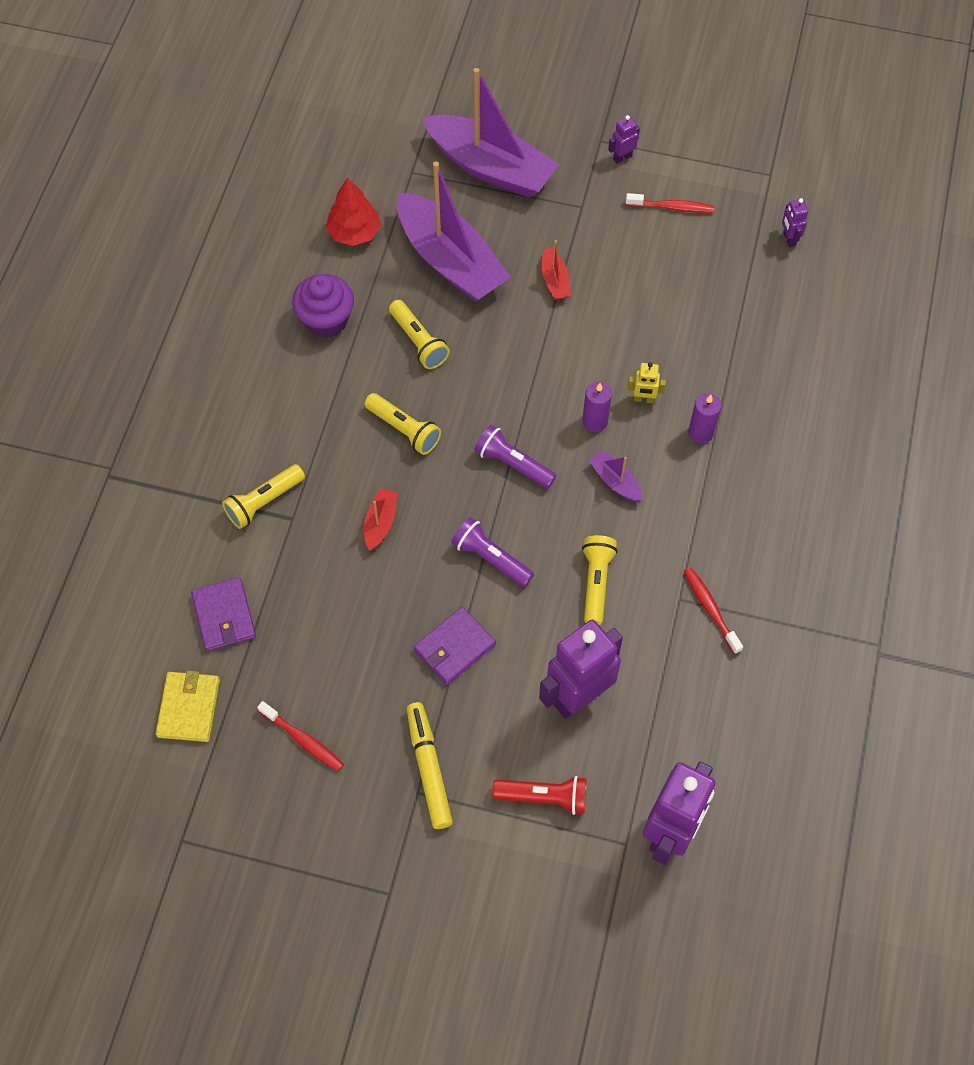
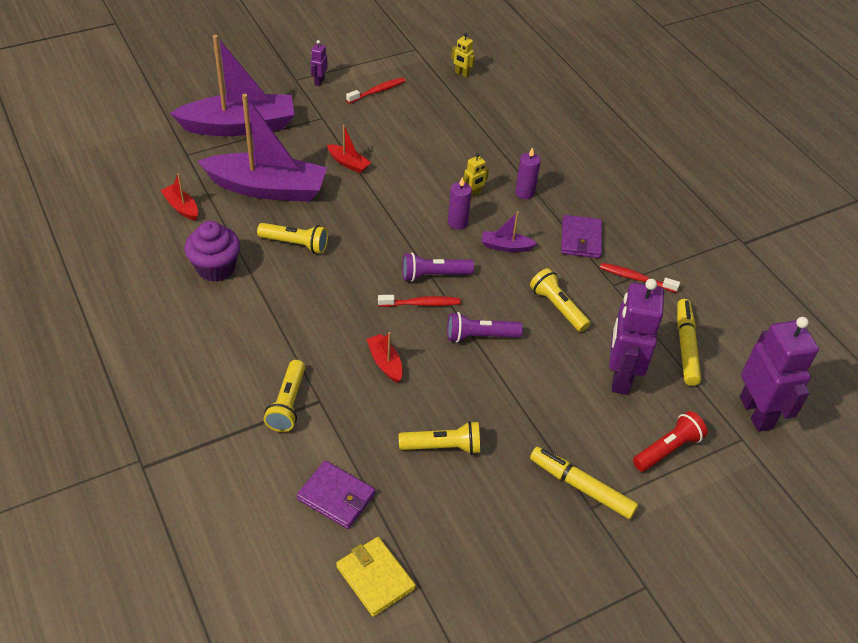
camera: 45 degrees left, 15 degrees down
red toothbrush [257,701,344,771] -> red toothbrush moved to [378,295,461,307]
red tree [326,177,381,246] -> red boat [160,174,198,221]
yellow flashlight [365,393,441,455] -> yellow flashlight moved to [399,421,480,455]
purple wallet [414,607,496,685] -> purple wallet moved to [561,215,602,258]
purple robot [782,198,808,247] -> yellow robot [451,33,475,78]
none -> yellow marker [677,299,701,386]

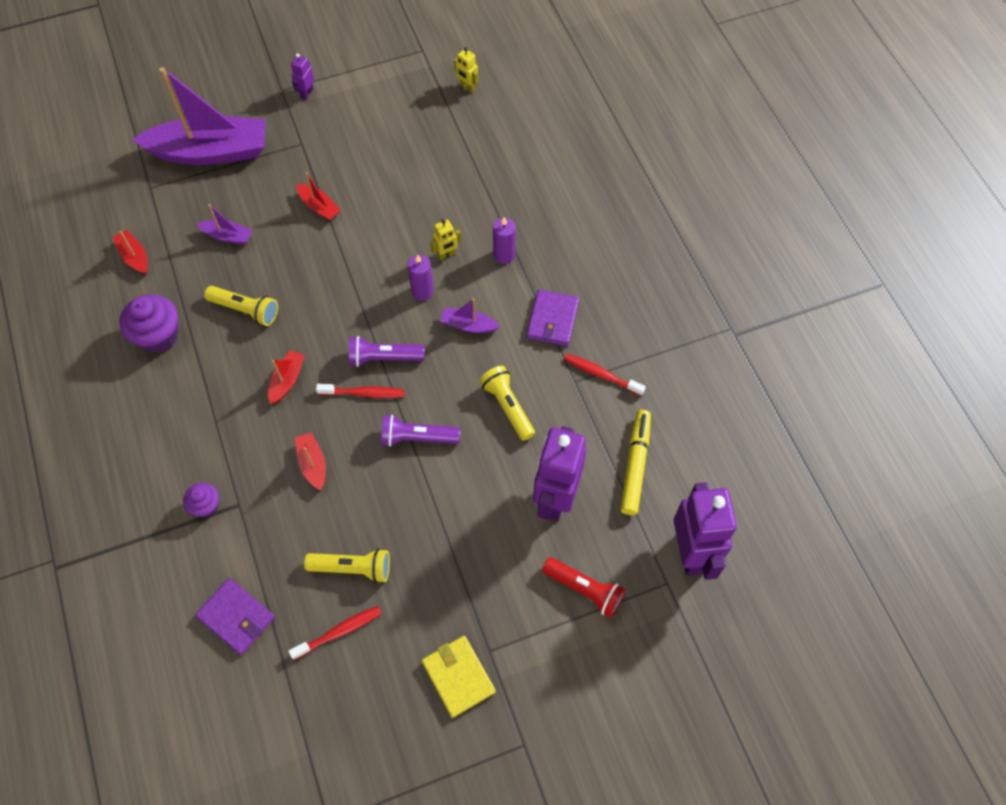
camera: 10 degrees right, 15 degrees up
purple boat [198,94,327,202] -> purple boat [197,204,252,245], size x0.42
yellow flashlight [264,360,305,432] -> purple cupcake [183,483,219,518]
yellow wallet [336,537,416,617] -> yellow wallet moved to [422,636,496,718]
red toothbrush [346,77,406,103] -> red toothbrush moved to [288,606,382,660]
yellow marker [530,447,638,519] -> none
red flashlight [633,411,708,472] -> red flashlight turned 60 degrees clockwise [542,557,626,618]
none -> red boat [268,350,305,404]

